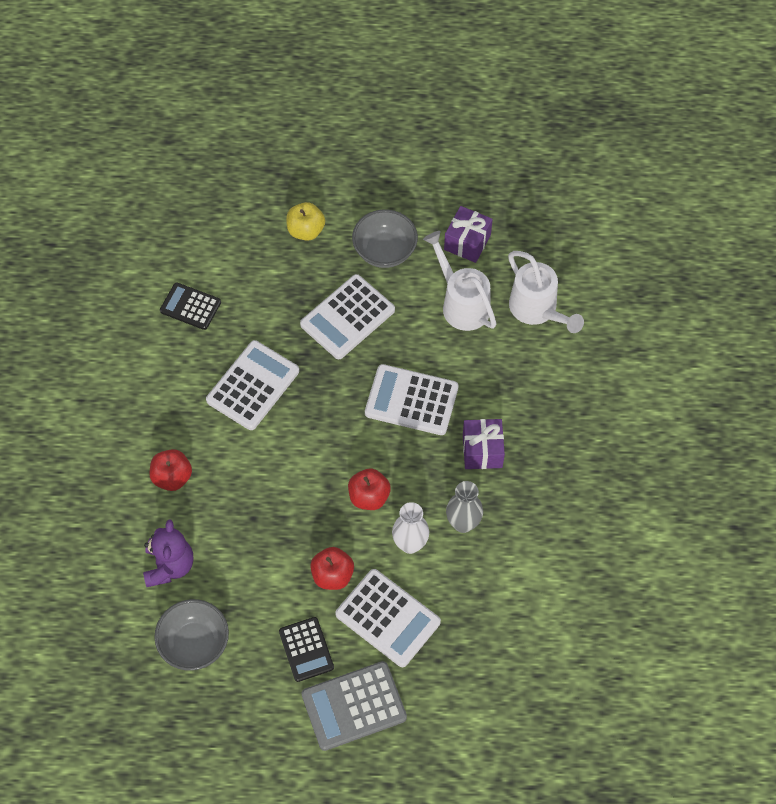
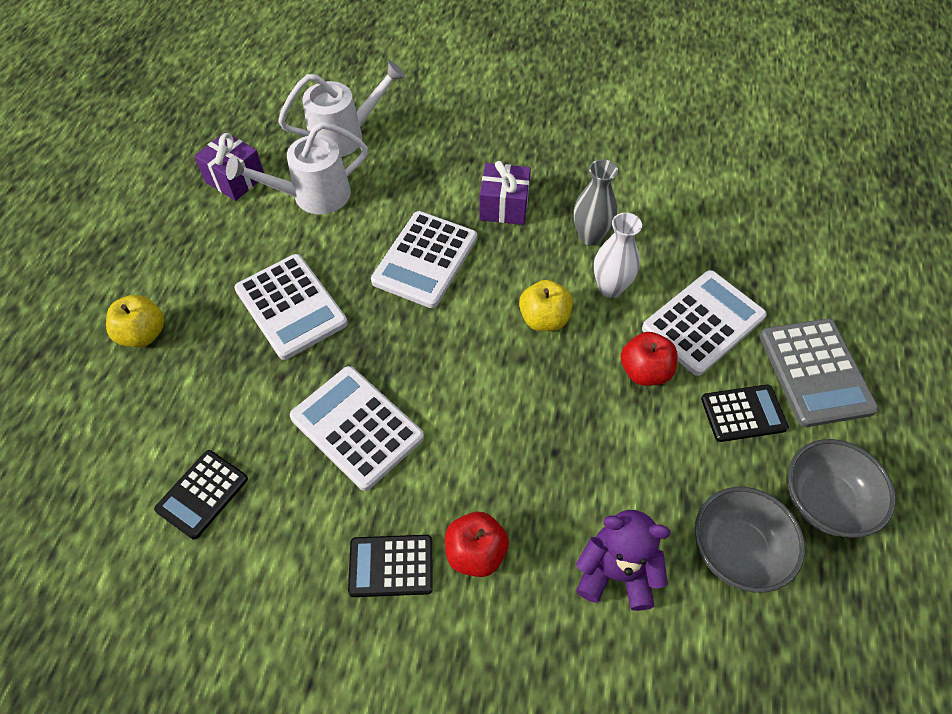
camera: 80 degrees left, 5 degrees down
red apple [348,468,391,510] -> yellow apple [519,280,573,331]
grey bowl [352,209,418,268] -> grey bowl moved to [788,439,896,538]
none -> black calculator [348,535,433,597]

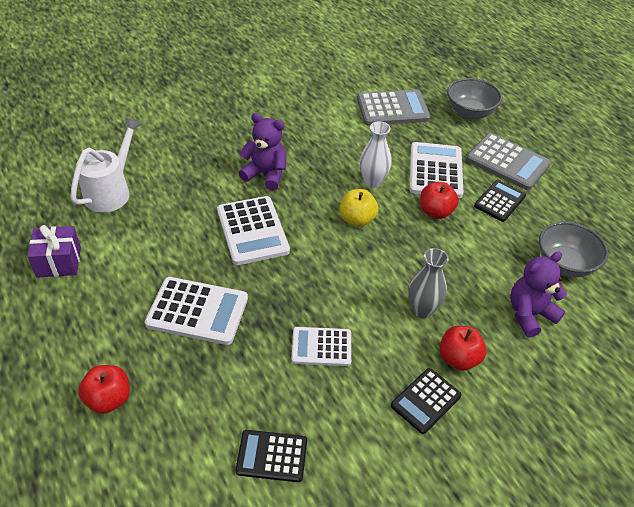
camera: 45 degrees left, 10 degrees down
yellow apple [106,295,164,347] -> red apple [78,365,130,414]
black calculator [154,450,248,539] -> black calculator turned 105 degrees clockwise [236,430,307,482]
white watering can [226,122,368,214] -> none
white calculator [290,366,424,491] -> white calculator [291,327,351,366], size x0.64
purple gift [480,161,531,225] -> purple teddy bear [239,113,286,190]
grey vase [574,159,618,246] -> grey vase moved to [409,248,449,318]
grey bowl [788,439,896,538] -> grey bowl moved to [447,78,502,119]
none -> grey calculator [357,89,431,125]

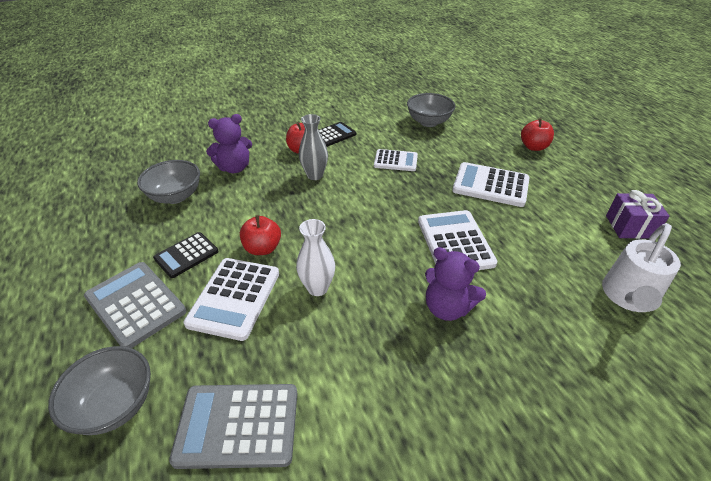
camera: 170 degrees left, 5 degrees down
black calculator [236,430,307,482] -> grey bowl [407,93,455,127]
yellow apple [340,189,379,227] -> none

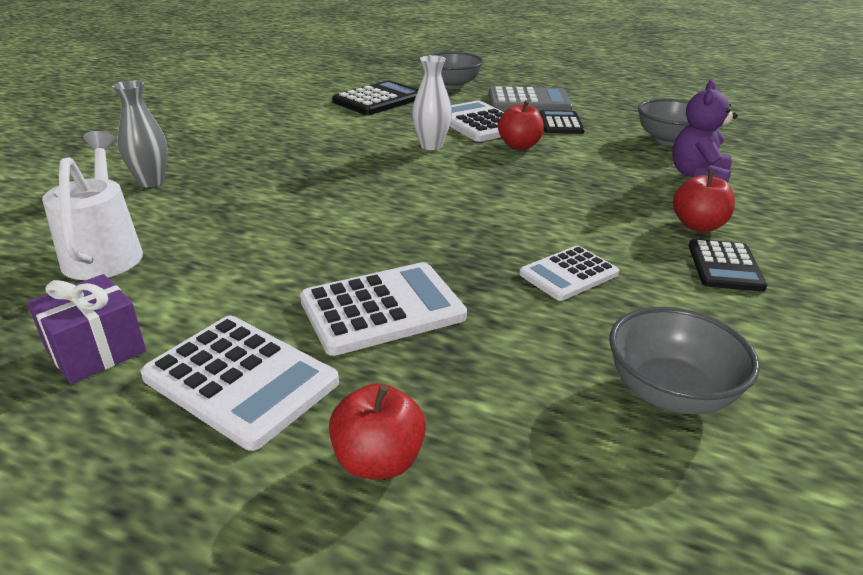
camera: 135 degrees right, 10 degrees down
grey calculator [169,384,297,469] -> black calculator [332,80,419,115]
grey vase [299,114,328,180] -> grey vase moved to [112,80,168,187]
white calculator [418,210,498,270] -> white calculator moved to [141,316,339,451]
purple teddy bear [425,247,486,321] -> none

